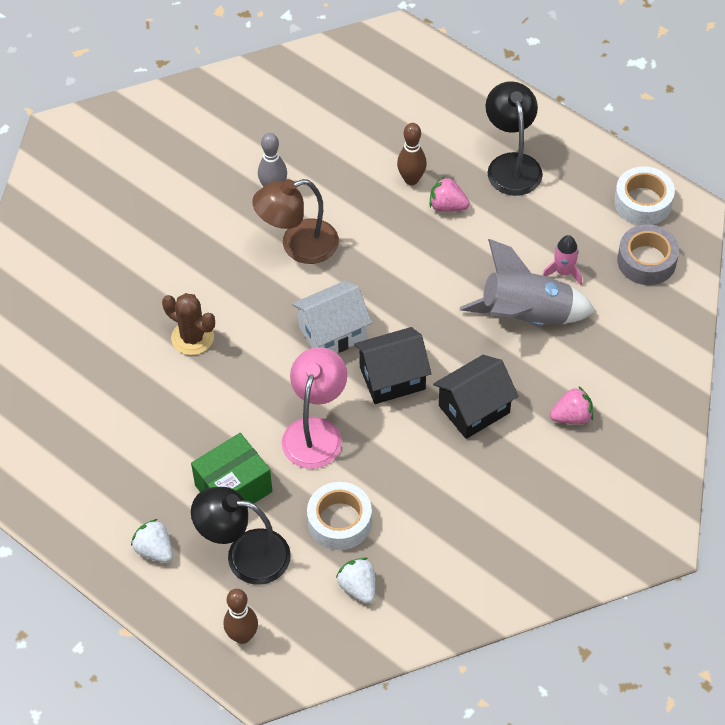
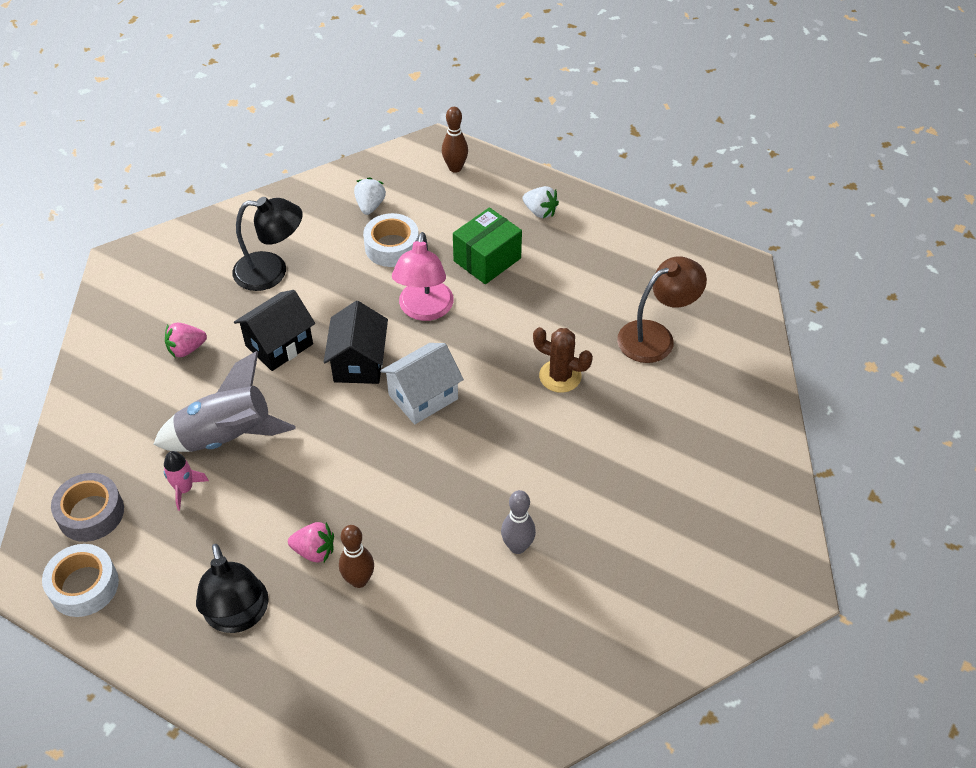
camera: 170 degrees right, 5 degrees down
black lamp [191,487,291,585] -> black lamp moved to [232,197,303,291]
brown lamp [252,179,339,264] -> brown lamp moved to [617,256,707,363]
white strawberry [336,558,375,604] -> white strawberry turned 135 degrees counterclockwise [354,177,386,215]
black house [354,327,431,404] -> black house turned 60 degrees counterclockwise [324,301,388,384]

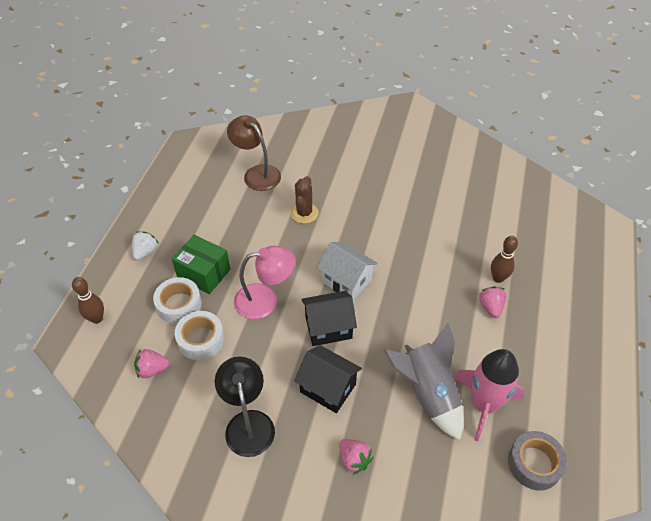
camera: 105 degrees left, 0 degrees up
white tape [42,544,119,617] -> white tape moved to [153,277,202,324]
pink rocket [164,451,209,511] -> pink rocket [453,349,524,441], size x2.05
black lamp [196,544,269,633] -> none
white strawberry [354,177,386,215] -> pink strawberry [134,349,170,378]
grey bowling pin [501,490,536,554] -> none

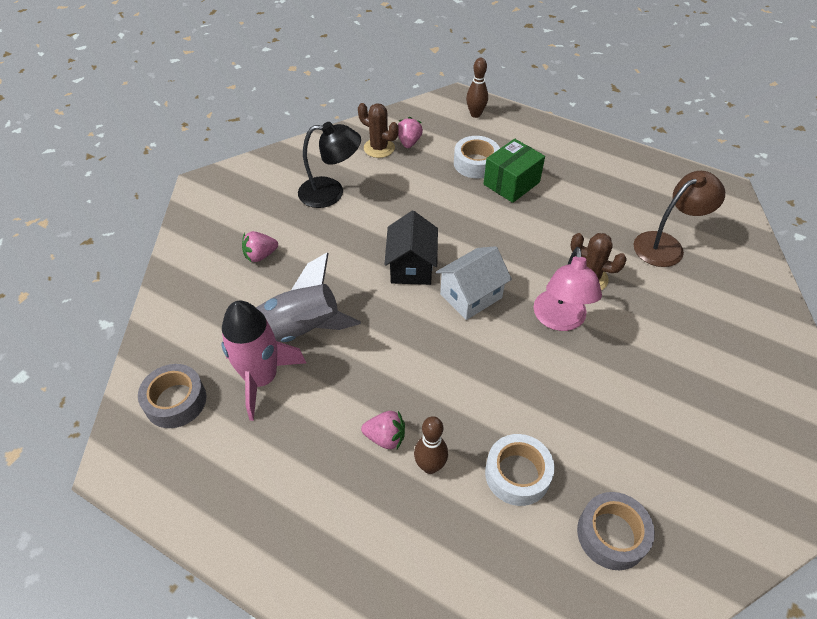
camera: 105 degrees right, 0 degrees up
white strawberry [132,231,159,260] -> none
white tape [175,311,224,360] -> white tape moved to [485,434,554,506]
pink lamp [234,246,295,319] -> pink lamp moved to [533,247,602,331]
black house [294,345,362,413] -> none
none -> brown cactus [358,103,399,158]
none -> grey tape [577,492,655,570]

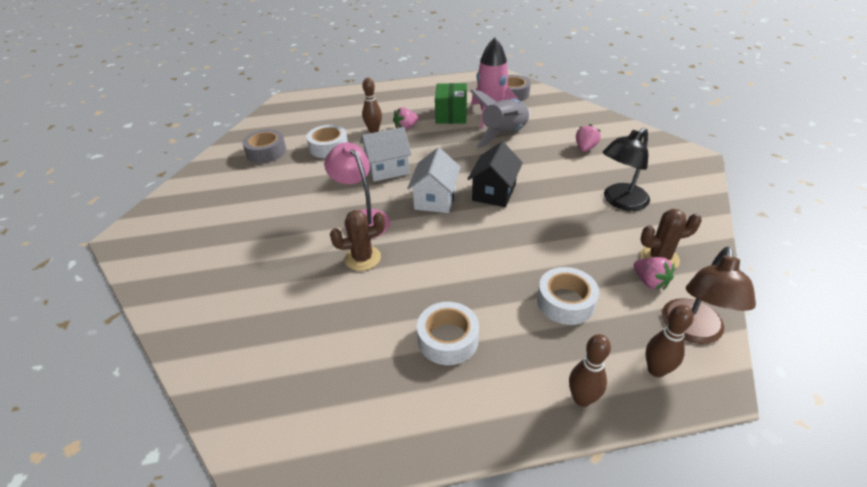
camera: 140 degrees right, 10 degrees down
black house [384,211,438,285] -> black house turned 60 degrees clockwise [468,142,523,207]
green box [483,139,545,203] -> green box moved to [435,83,467,124]
brown lamp [634,171,725,267] -> brown lamp moved to [662,246,756,344]
none -> white house [360,127,412,182]
none -> white tape [417,302,479,365]
none -> brown bowling pin [569,334,611,407]

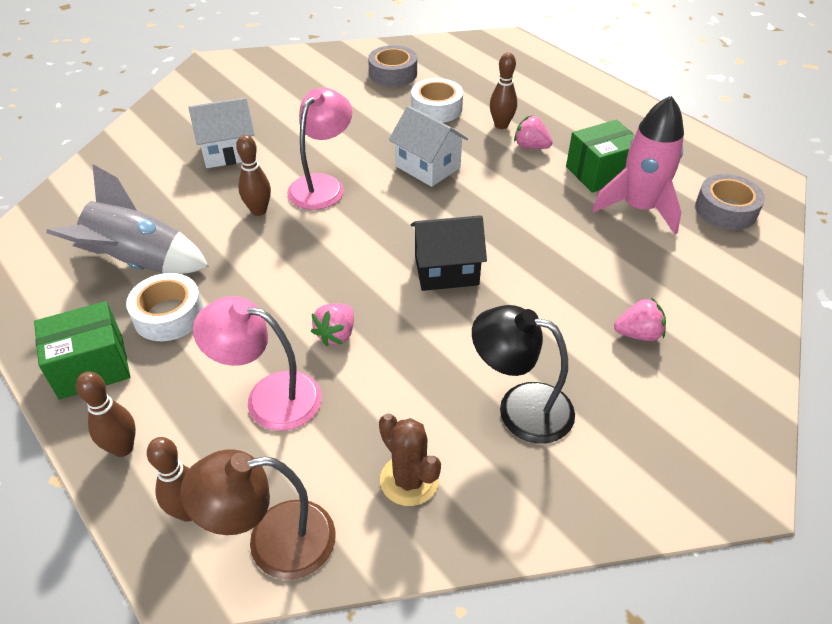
camera: 60 degrees right, 5 degrees up
brown cactus [330,210,385,271] -> brown bowling pin [236,135,271,216]
white house [407,148,461,213] -> white house moved to [188,97,255,168]
grey rocket [470,89,530,148] -> grey rocket moved to [46,164,209,273]
white tape [537,267,599,325] -> pink lamp [193,296,322,431]
pink strawberry [633,257,674,290] -> pink strawberry moved to [311,304,354,347]
none -> green box [34,301,130,400]

